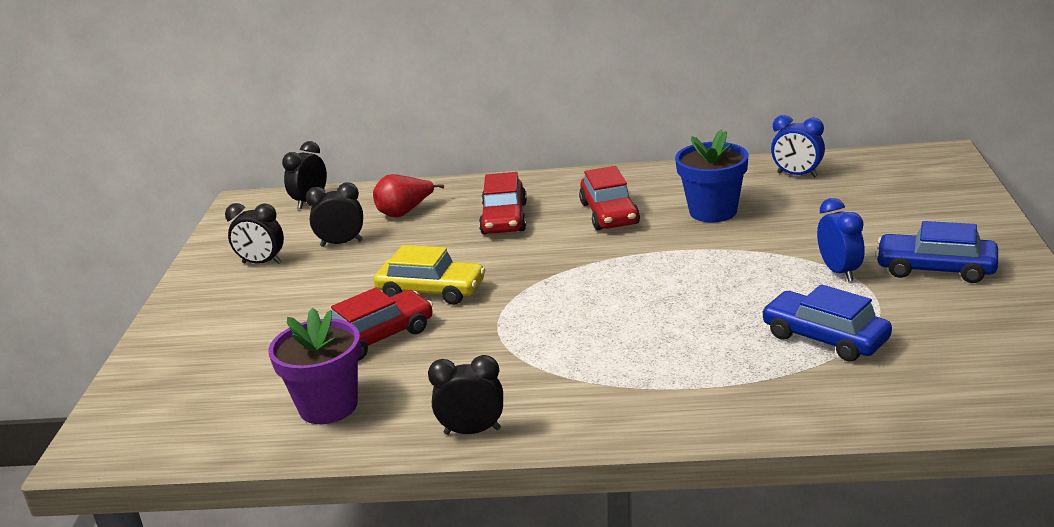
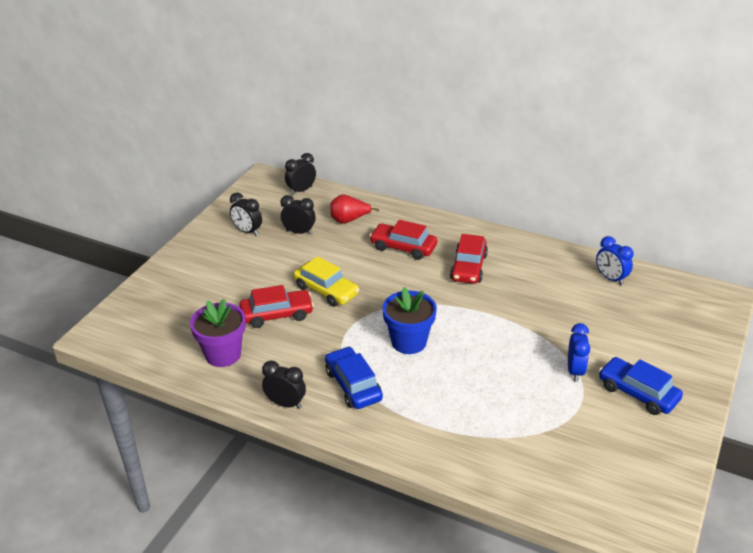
camera: 20 degrees right, 10 degrees up
red car [479,172,527,234] -> red car turned 90 degrees clockwise [370,220,437,260]
blue flower pot [675,130,749,222] -> blue flower pot moved to [382,287,437,354]
blue car [761,284,892,362] -> blue car moved to [325,346,383,409]

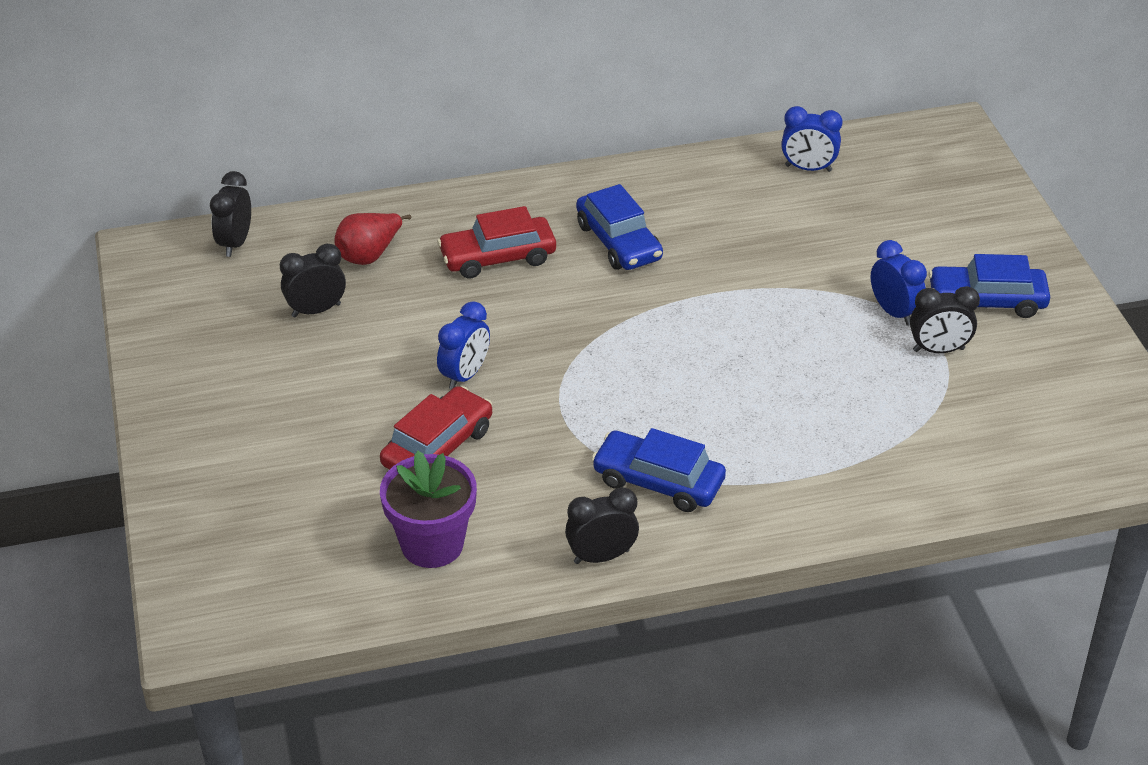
camera: 40 degrees left, 5 degrees up
black clock [230,192,262,236] -> black clock moved to [910,286,980,353]
yellow car [293,256,359,307] -> blue clock [437,301,490,389]
blue flower pot [382,287,437,354] -> none
red car [450,234,488,284] -> blue car [576,184,663,270]

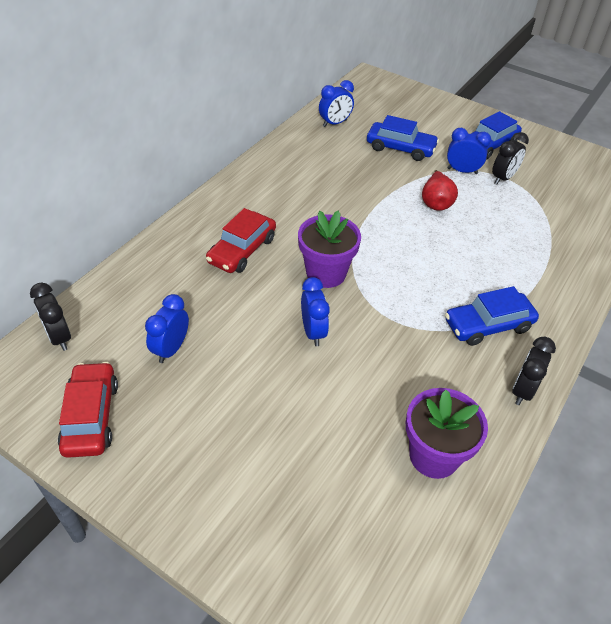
camera: 45 degrees left, 5 degrees up
black clock [280,244,346,318] -> blue clock [145,294,189,363]
red pear [334,213,411,265] -> red pear moved to [422,170,458,211]
red car [380,386,492,470] -> red car moved to [58,362,118,458]
blue car [576,184,663,270] -> blue car moved to [367,115,439,161]
none -> purple flower pot [298,211,361,288]

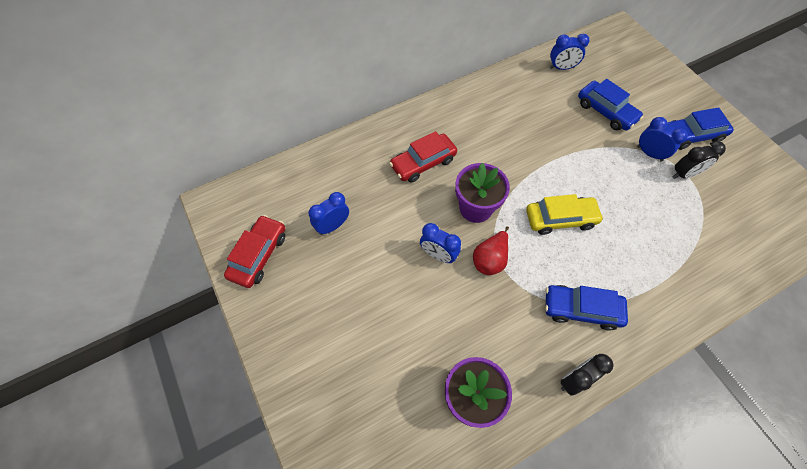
camera: 30 degrees right, 15 degrees up
black clock [30,282,71,351] -> none
blue clock [301,277,330,346] -> blue clock turned 105 degrees clockwise [420,223,461,263]
red pear [422,170,458,211] -> red pear moved to [473,226,509,275]
none -> yellow car [526,194,604,235]

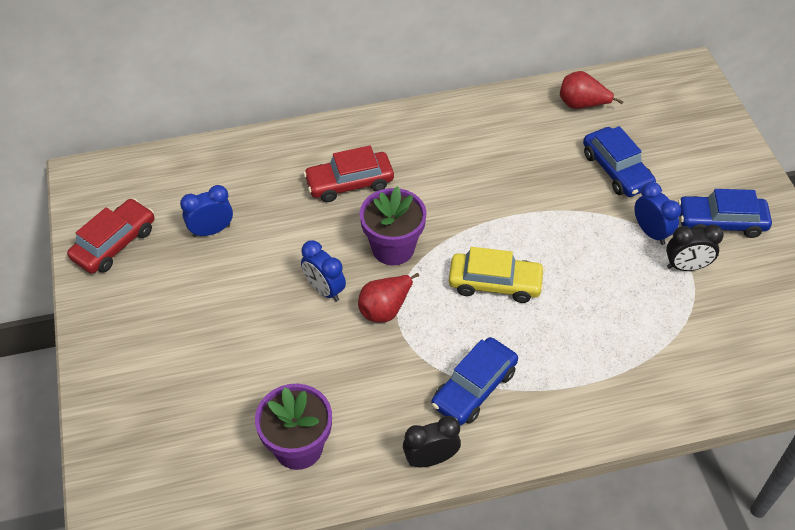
camera: 15 degrees right, 10 degrees down
blue car [545,285,628,331] -> blue car turned 75 degrees counterclockwise [432,337,518,426]
blue clock [550,34,589,70] -> red pear [560,71,623,109]

